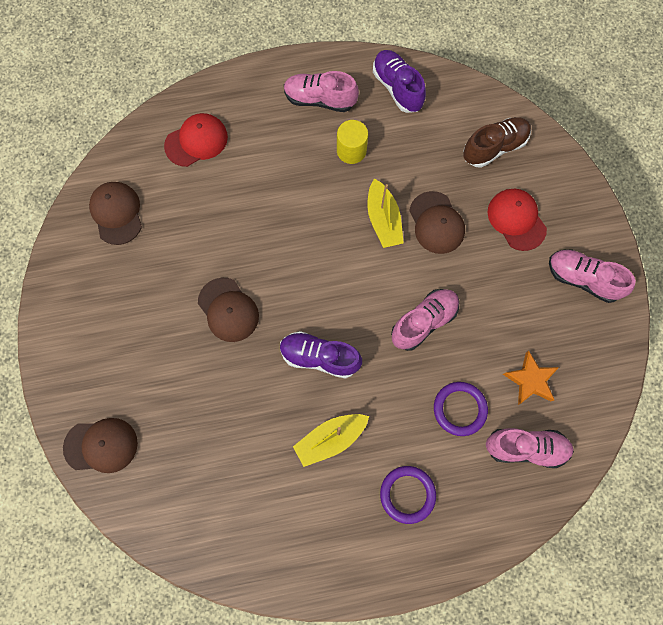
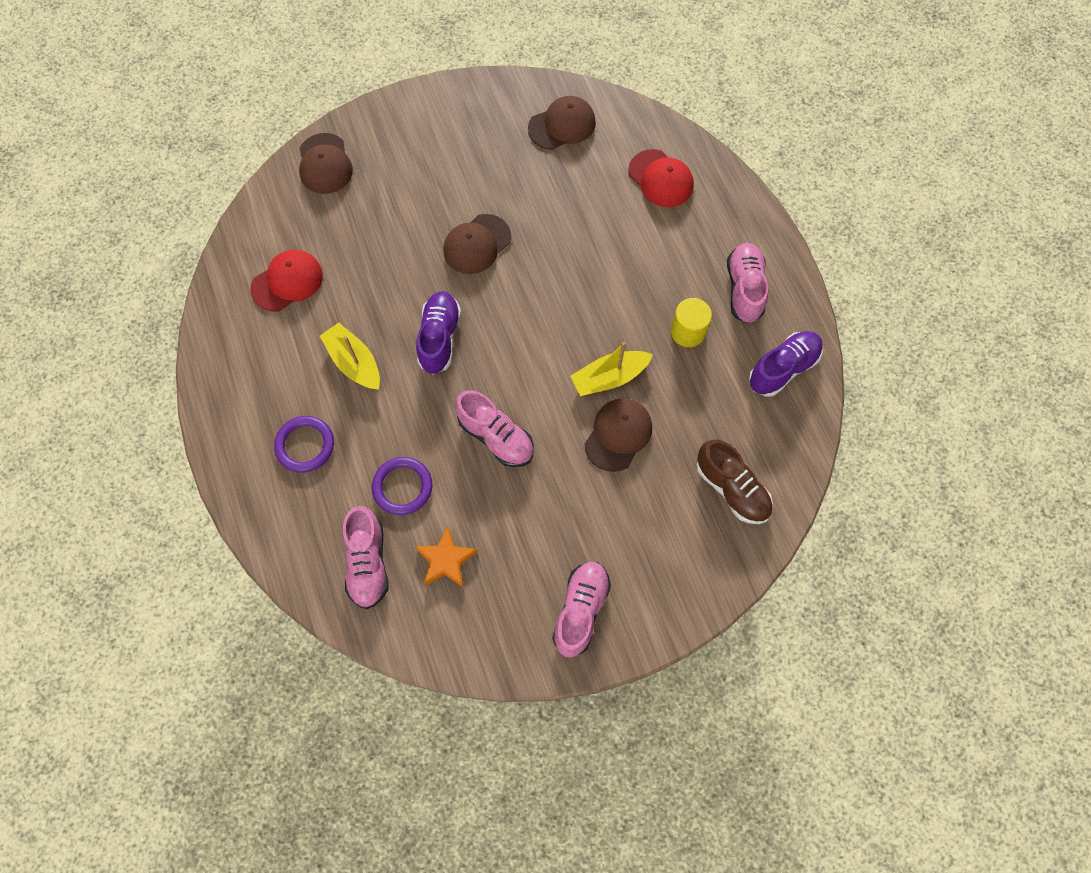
camera: 80 degrees right, 5 degrees down
brown cap [409,191,465,254] -> brown cap turned 150 degrees clockwise [585,398,652,472]
red cap [487,189,547,251] -> red cap moved to [250,250,323,312]

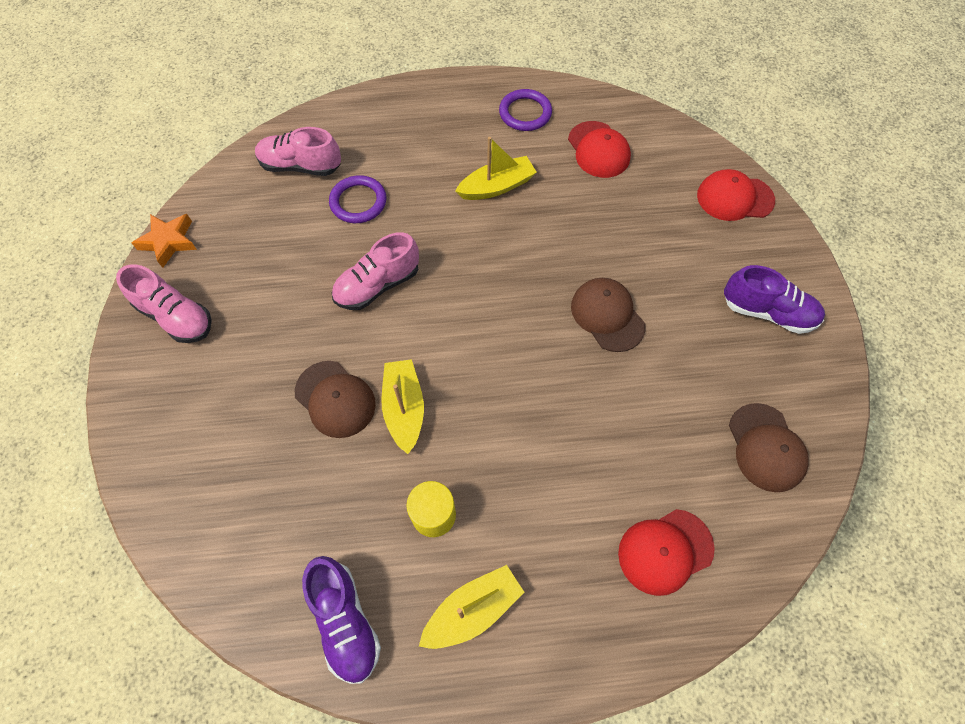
camera: 105 degrees right, 5 degrees down
purple ring [274,416,334,473] -> purple ring moved to [499,89,552,131]
brown cap [299,133,353,194] -> red cap [697,169,775,221]
orange star [415,526,478,588] -> orange star moved to [132,214,197,268]
purple shoe [416,291,461,374] -> purple shoe moved to [724,265,825,334]
brown shoe [697,440,773,524] -> none
pink shoe [727,243,768,323] -> yellow boat [419,565,524,649]

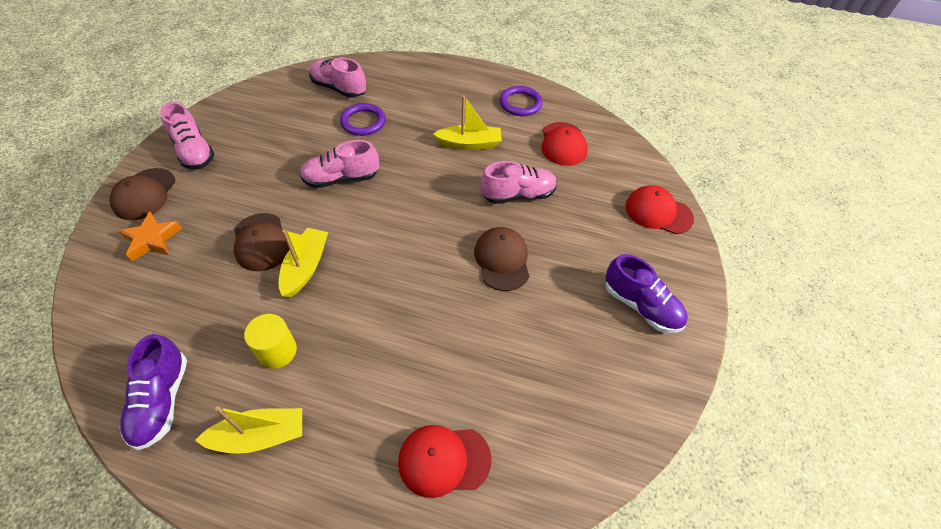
camera: 20 degrees right, 10 degrees down
orange star [132,214,197,268] -> orange star moved to [119,212,182,261]
brown cap [729,403,809,492] -> brown cap moved to [109,168,176,220]
none -> pink shoe [480,161,557,204]

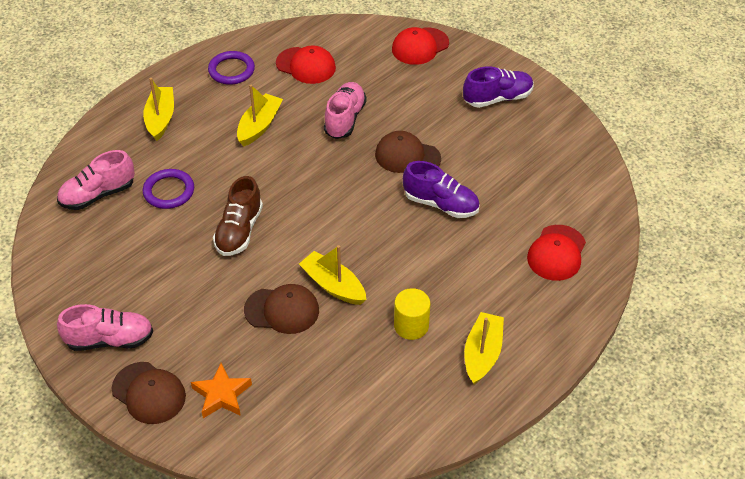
camera: 60 degrees left, 5 degrees down
purple shoe [120,334,187,450] -> purple shoe moved to [403,161,479,218]
pink shoe [300,140,379,188] -> brown shoe [213,176,263,256]
none -> yellow boat [143,78,174,141]

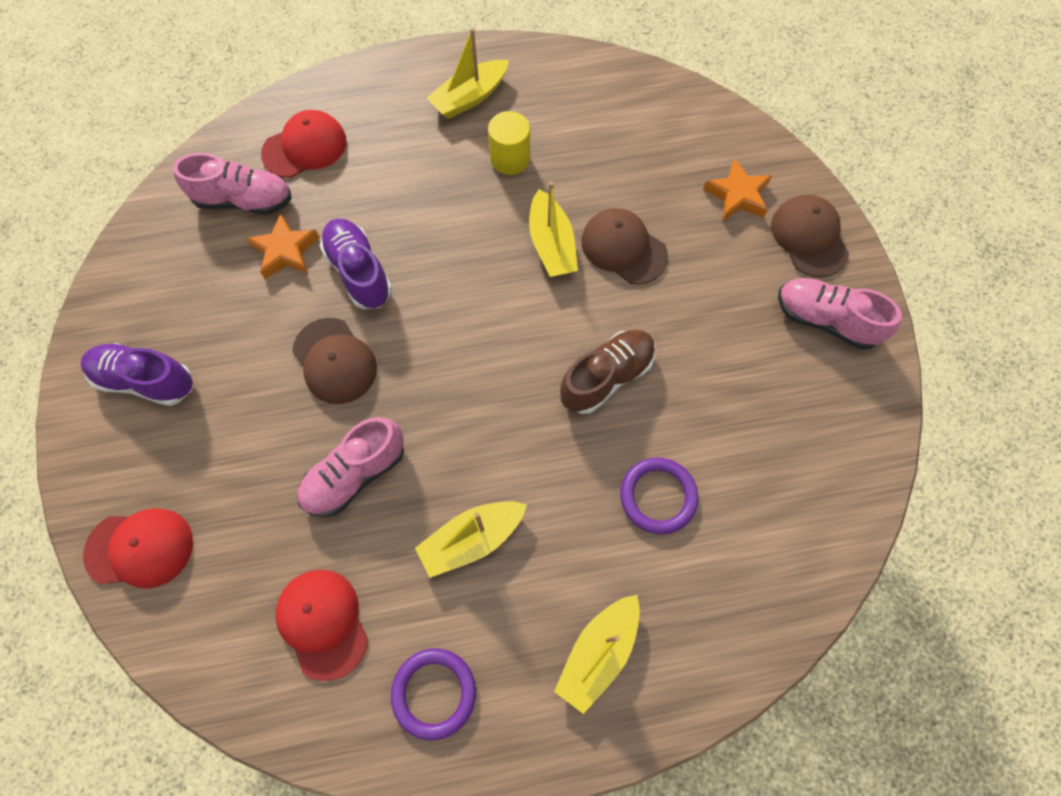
camera: 145 degrees left, 20 degrees up
pink shoe [57,150,135,210] -> pink shoe moved to [173,153,292,215]
none -> orange star [246,213,320,279]

